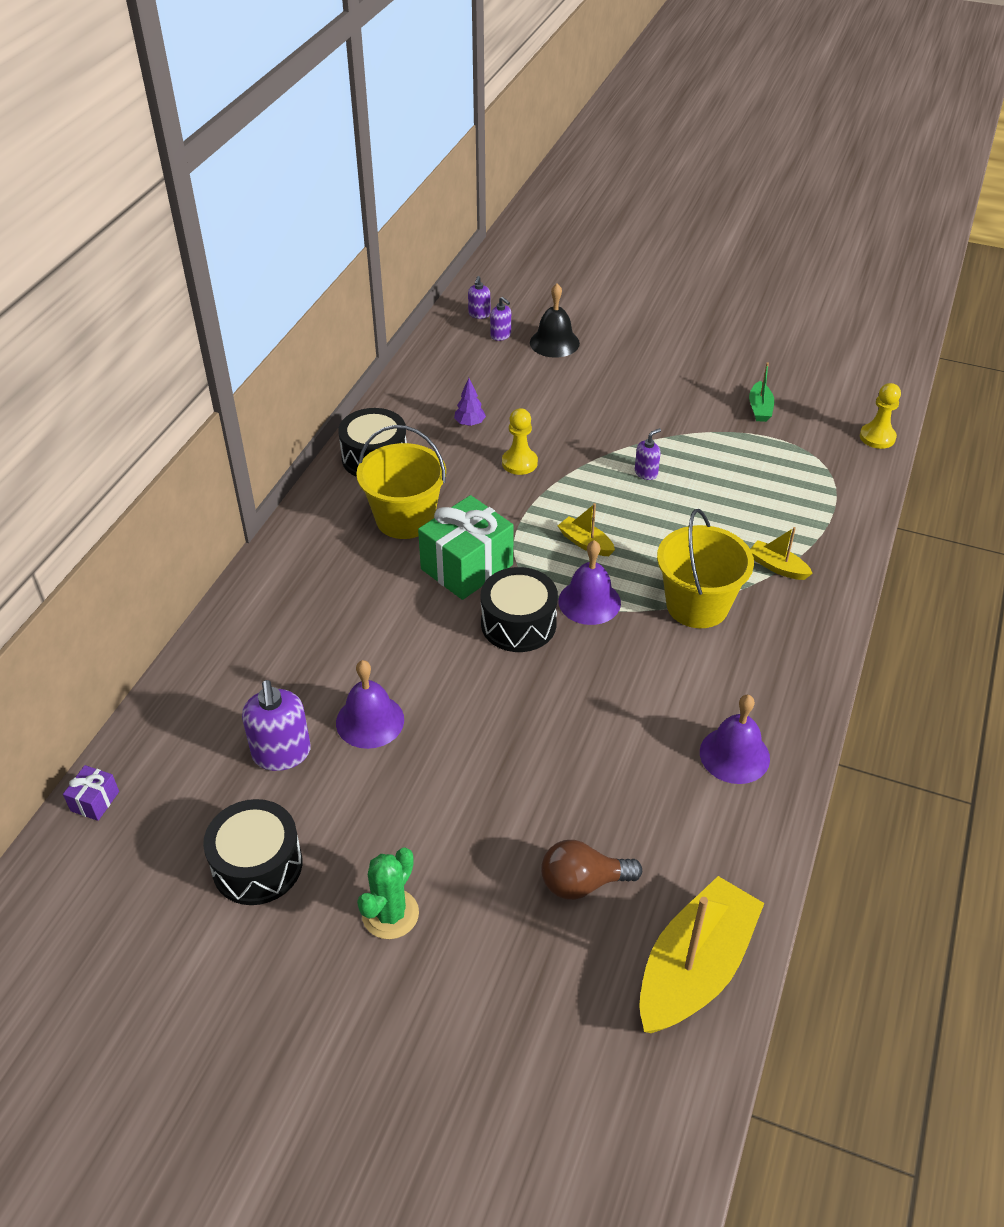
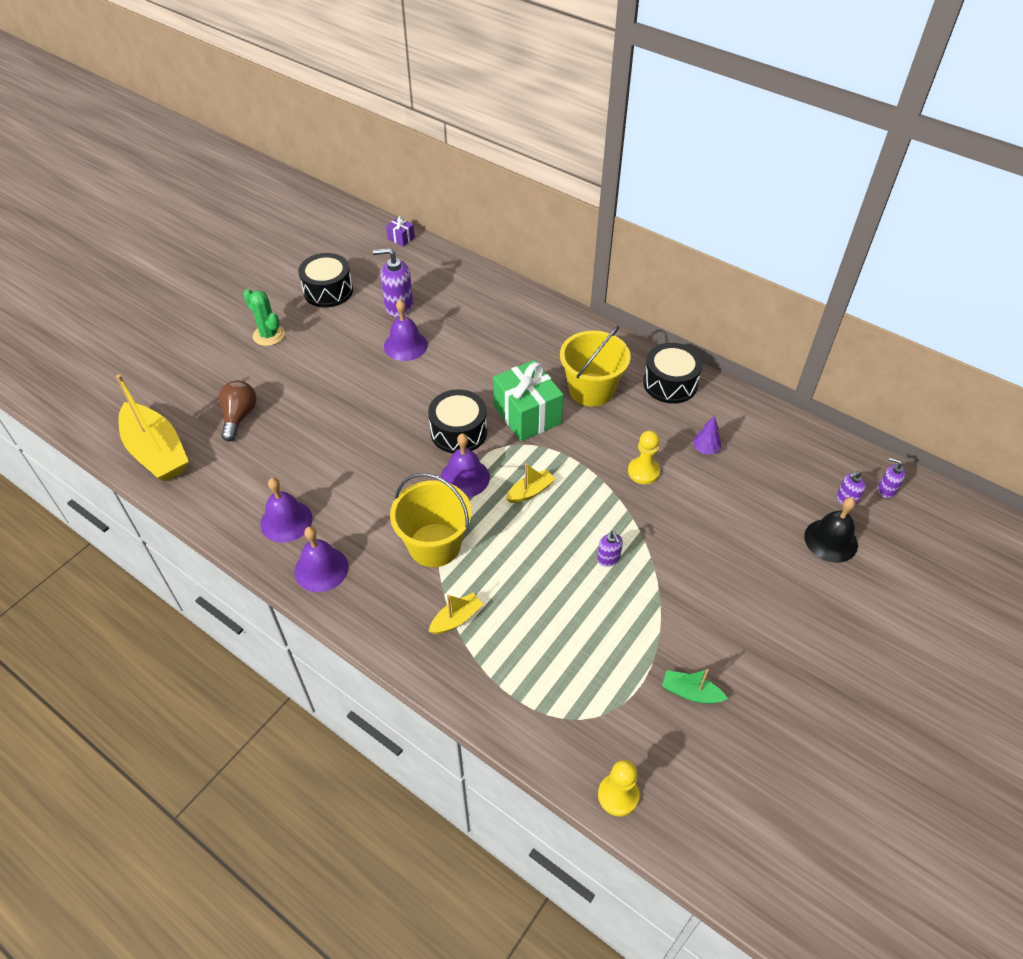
camera: 105 degrees right, 5 degrees up
none -> purple bell [295,527,349,592]

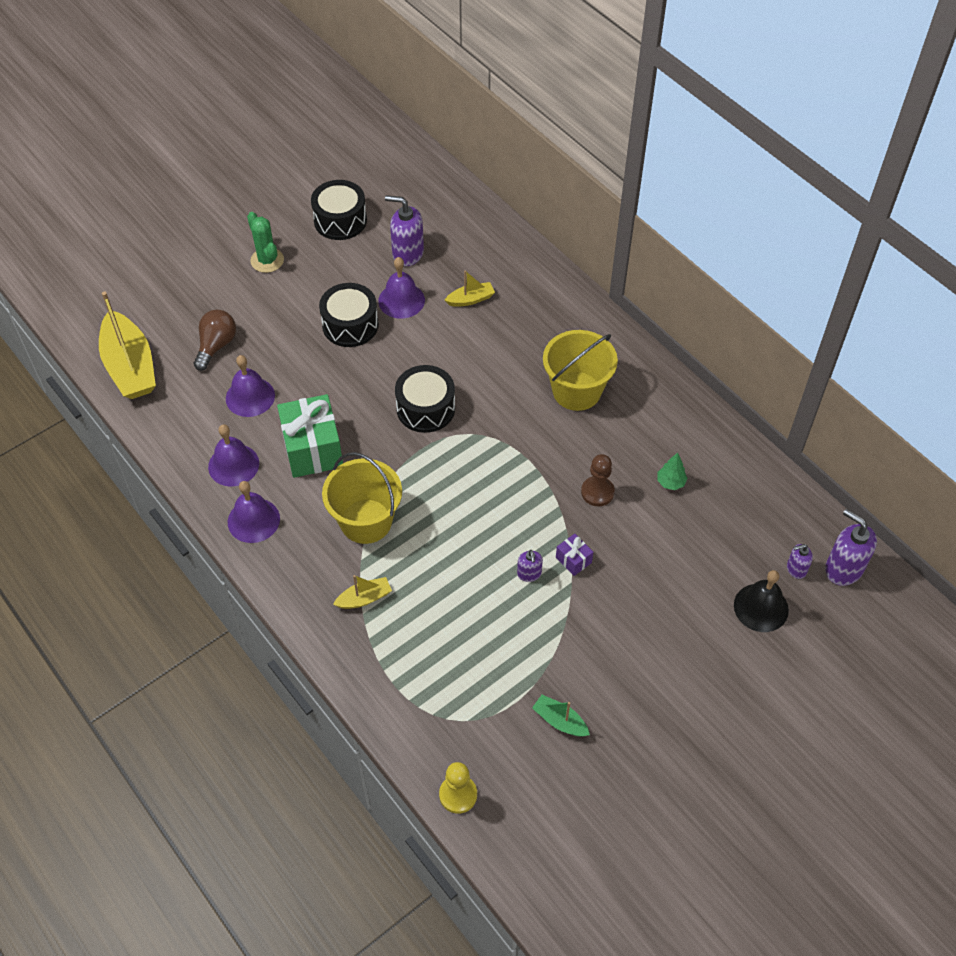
camera: 15 degrees right, 5 degrees up
purple gift [386,216,415,247] -> purple gift moved to [556,534,593,576]
purple bell [441,433,490,497] -> purple bell moved to [226,355,275,417]
green gift [493,360,563,441] -> green gift moved to [277,394,343,478]
yellow boat [506,464,555,503] -> yellow boat moved to [445,270,495,307]
yellow pawn [628,431,660,484] -> brown pawn [581,454,615,506]
black drum [643,343,703,404] -> black drum moved to [319,283,379,347]
purple tree [692,415,721,454] -> green tree [657,453,688,490]
purple soap dispenser [878,458,906,498] -> purple soap dispenser [825,509,877,586], size x1.84

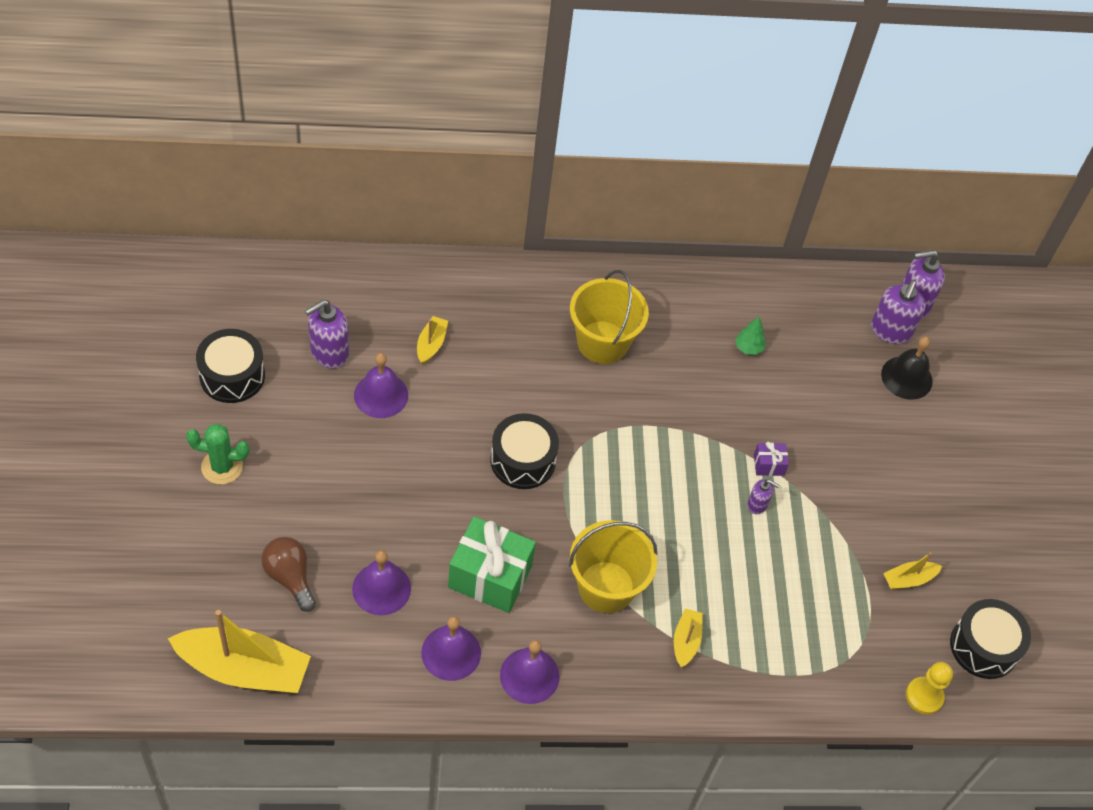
camera: 60 degrees left, 0 degrees up
black drum [319,283,379,347] -> black drum moved to [950,599,1031,679]
green boat [532,695,590,736] -> yellow boat [883,552,942,590]
brown pawn [581,454,615,506] -> none
purple soap dispenser [787,544,813,579] -> purple soap dispenser [871,280,926,344], size x1.84

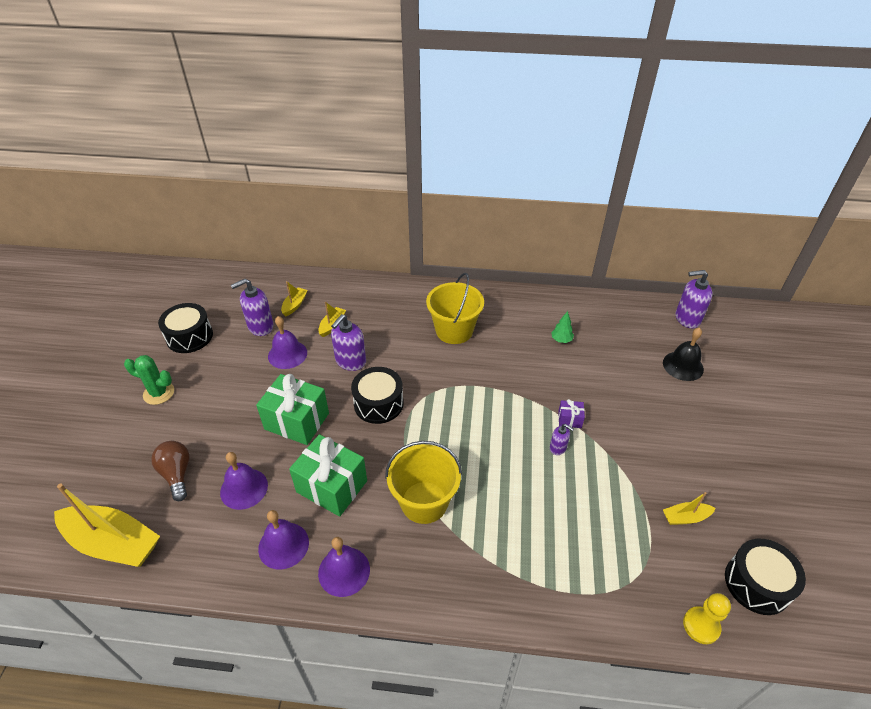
camera: 15 degrees right, 10 degrees down
yellow boat [674,609,703,667] -> yellow boat moved to [281,281,308,316]
purple soap dispenser [871,280,926,344] -> purple soap dispenser moved to [331,314,366,371]
none -> green gift [256,374,329,445]

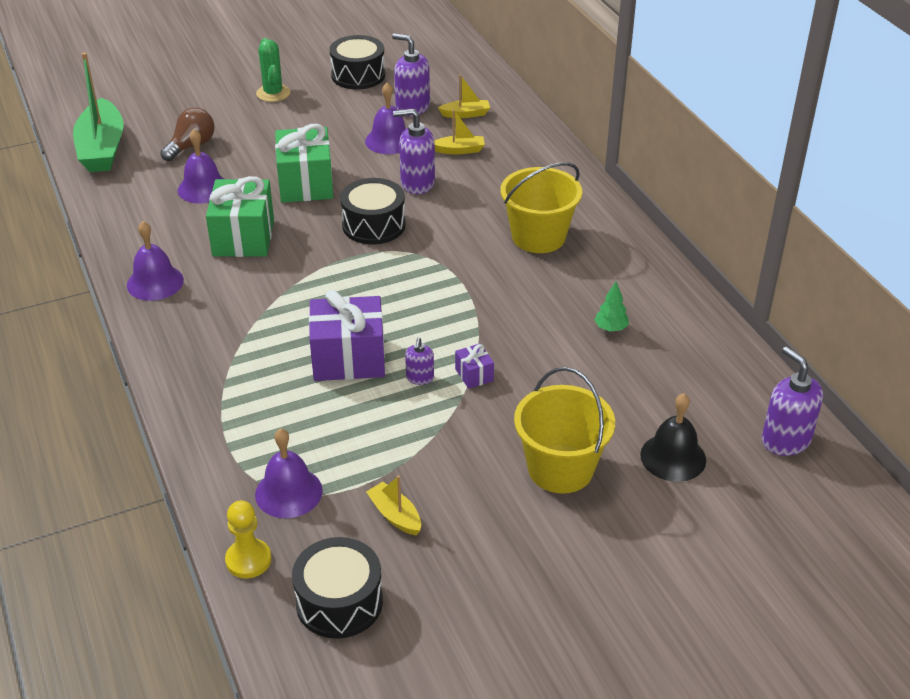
camera: 60 degrees right, 5 degrees down
yellow boat [54,484,160,567] -> green boat [73,52,124,172]
purple bell [258,510,309,570] -> purple bell moved to [255,428,323,518]
yellow bucket [385,441,462,524] -> yellow bucket moved to [514,367,615,494]
none -> purple gift [309,290,385,381]

